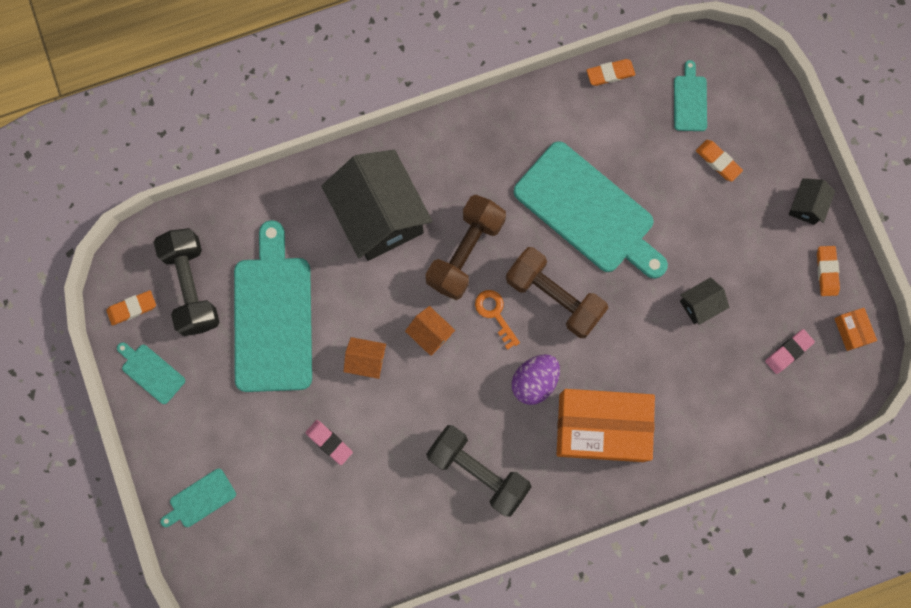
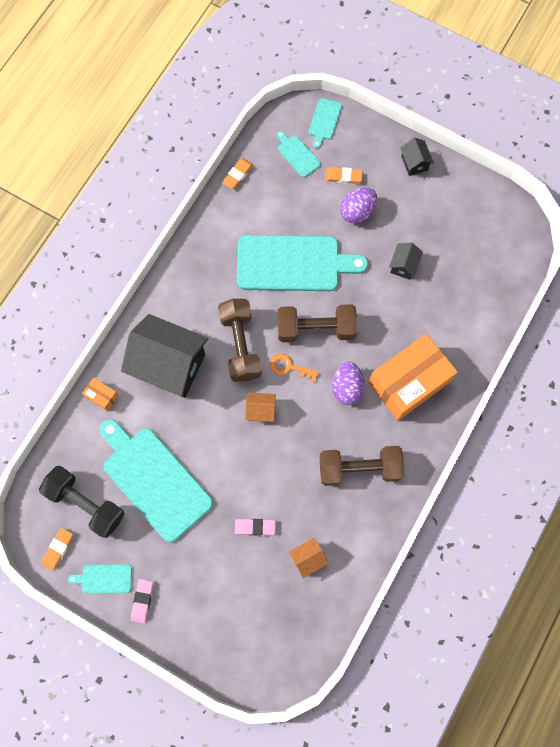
camera: 40 degrees left, 5 degrees down
turquoise cutting board [160,469,236,527] -> turquoise cutting board moved to [309,98,342,148]
orange house [344,337,386,379] -> orange house moved to [288,538,329,578]
black dumbbell [426,425,531,517] -> brown dumbbell [319,446,404,486]
pink eraser [765,329,815,374] -> pink eraser moved to [131,579,153,623]
orange eraser [817,246,840,296] -> none
orange box [834,308,877,351] -> orange box moved to [82,377,119,411]
none -> purple egg [340,188,377,223]

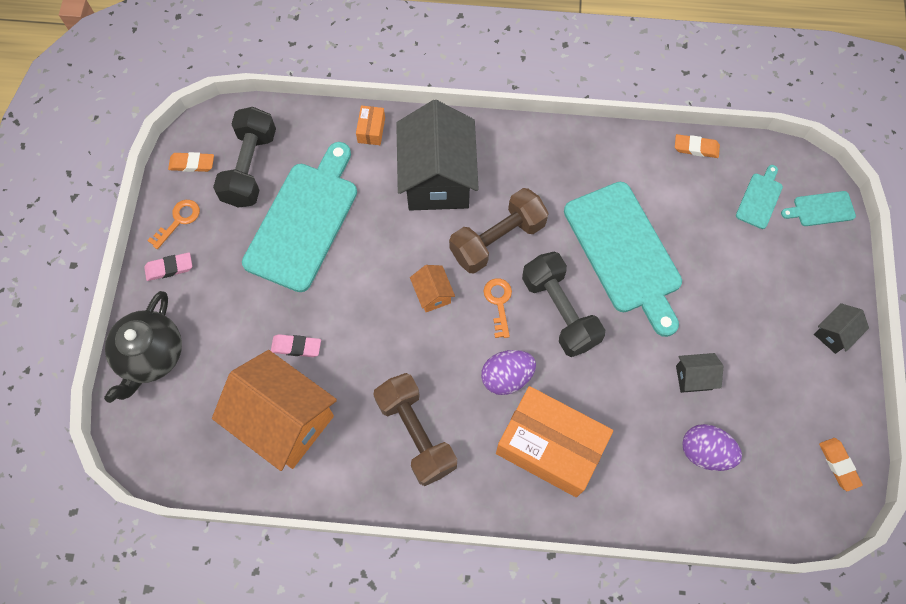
camera: 65 degrees right, 5 degrees down
turquoise cutting board [68,564,132,593] -> orange key [147,200,200,249]
pink eraser [235,519,275,535] -> pink eraser turned 60 degrees counterclockwise [271,334,321,357]
brown dumbbell [278,304,357,342] -> black dumbbell [522,252,605,357]
orange house [288,538,329,578] -> orange house [212,350,337,471], size x2.30
orange eraser [325,167,363,184] -> orange eraser moved to [819,438,863,491]
purple egg [340,188,377,223] -> purple egg moved to [682,424,742,471]
none -> black teapot [104,291,182,403]

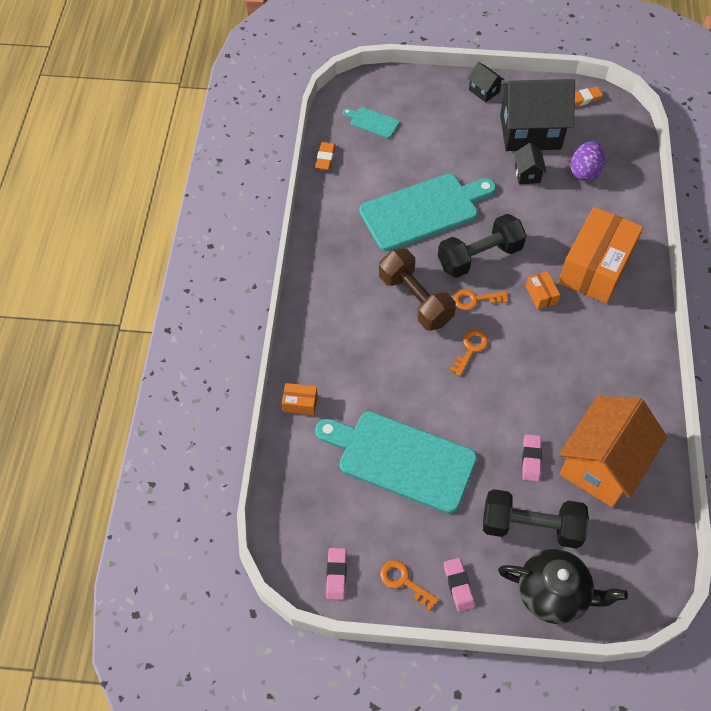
camera: 90 degrees left, 10 degrees down
orange eraser [168,152,214,172] -> pink eraser [326,548,347,600]
black dumbbell [213,107,276,208] -> black dumbbell moved to [483,489,589,549]
brown dumbbell [373,373,457,486] -> none
black house [396,100,479,210] -> black house moved to [500,79,575,151]
orange house [410,265,455,312] -> orange key [450,330,488,376]
purple egg [481,350,536,395] -> orange box [526,271,560,310]
turquoise cutting board [781,191,856,226] -> none

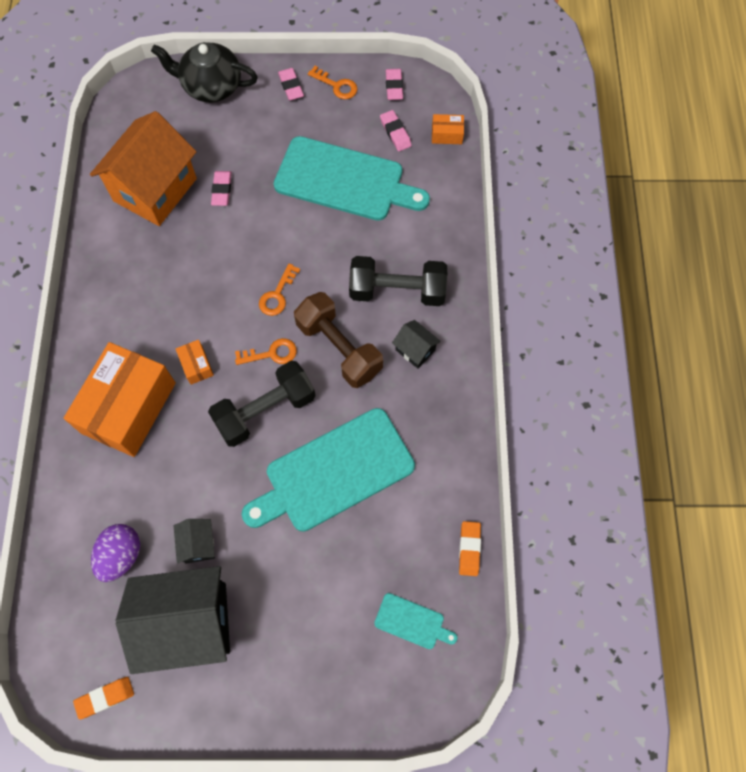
camera: 175 degrees right, 10 degrees up
orange box [282,383,318,415] -> orange box moved to [432,114,464,144]
black house [467,62,505,102] -> black house moved to [392,320,441,369]
black dumbbell [483,489,589,549] -> black dumbbell moved to [349,256,447,306]
none -> pink eraser [380,110,412,151]

